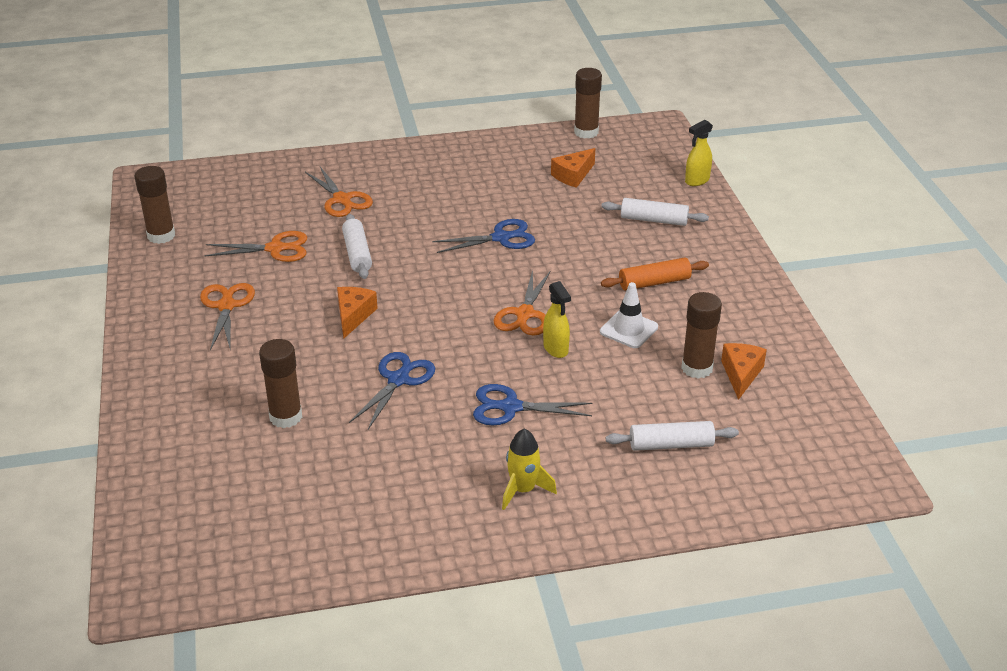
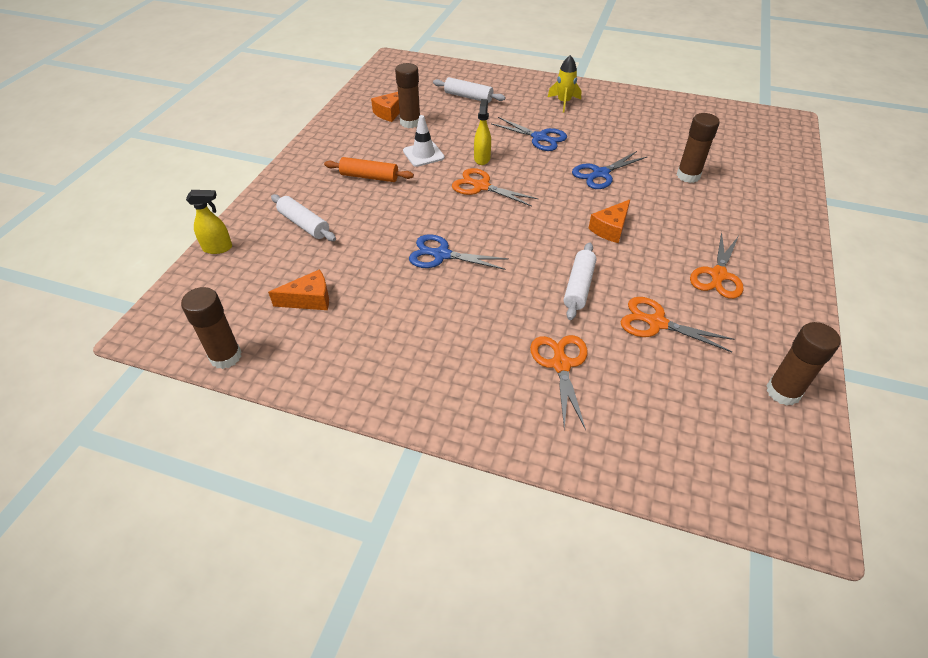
camera: 150 degrees left, 10 degrees up
orange scissors [494,270,550,336] -> orange scissors turned 105 degrees counterclockwise [452,168,539,207]

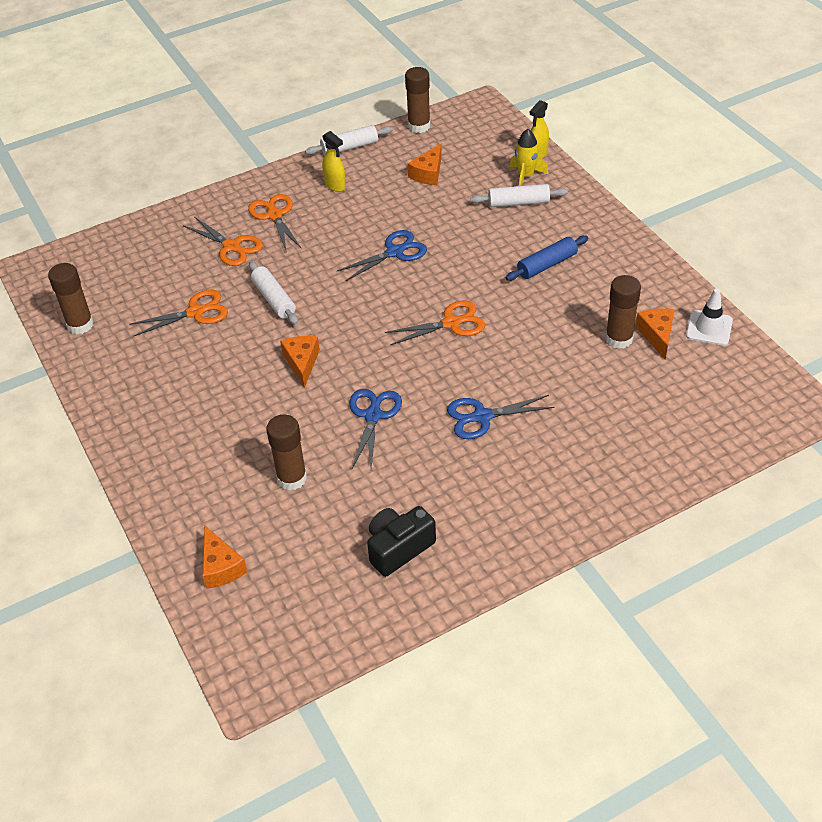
camera: 135 degrees right, 0 degrees up
orange rolling pin [324,157,414,182] -> blue rolling pin [506,235,588,281]
white traffic cone [403,115,445,167] -> white traffic cone moved to [686,289,733,346]
white rolling pin [433,77,506,103] -> white rolling pin moved to [305,125,392,155]
yellow spray bottle [474,99,491,165] -> yellow spray bottle moved to [322,131,346,192]
yellow rocket [548,55,581,113] -> yellow rocket moved to [510,129,548,186]
orange scissors [690,232,744,299] -> orange scissors moved to [248,194,302,253]
none -> orange cheese [202,525,247,589]
none -> black camera [367,506,436,577]

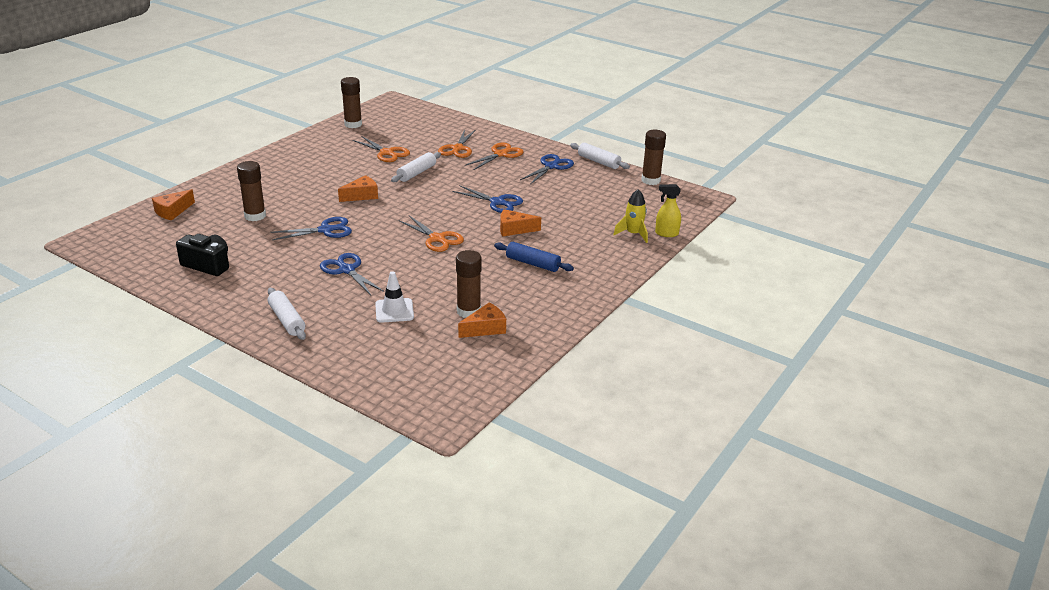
camera: 60 degrees right, 15 degrees down
yellow spray bottle [322,131,346,192] -> blue scissors [520,154,574,184]
orange cheese [407,144,442,185] -> orange cheese moved to [500,209,541,237]
white rolling pin [470,184,568,207] -> white rolling pin moved to [268,288,306,340]
white traffic cone [686,289,733,346] -> white traffic cone moved to [375,271,414,323]

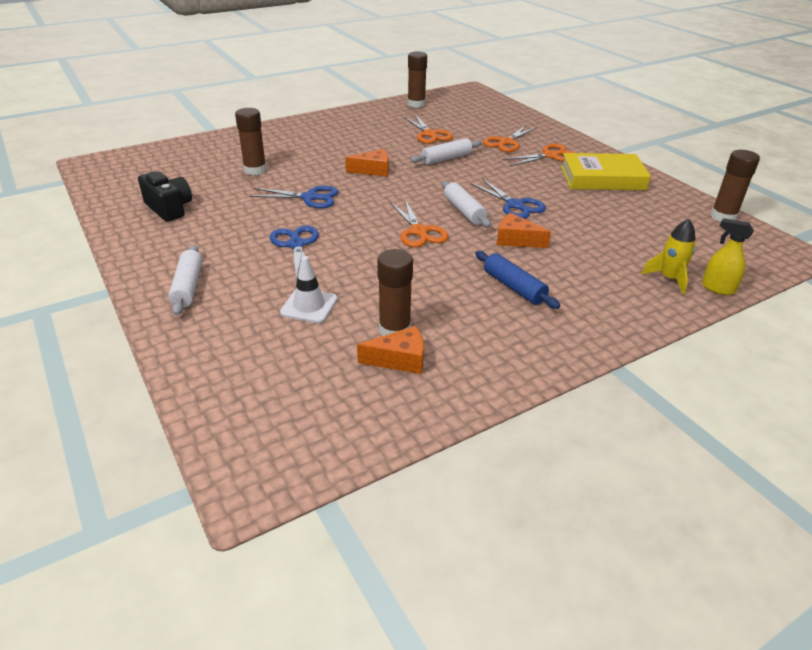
camera: 25 degrees right, 5 degrees up
orange cheese [152,189,195,220] -> none
blue scissors [520,154,574,184] -> yellow book [561,153,651,190]
white rolling pin [570,143,630,169] -> white rolling pin moved to [442,181,491,227]

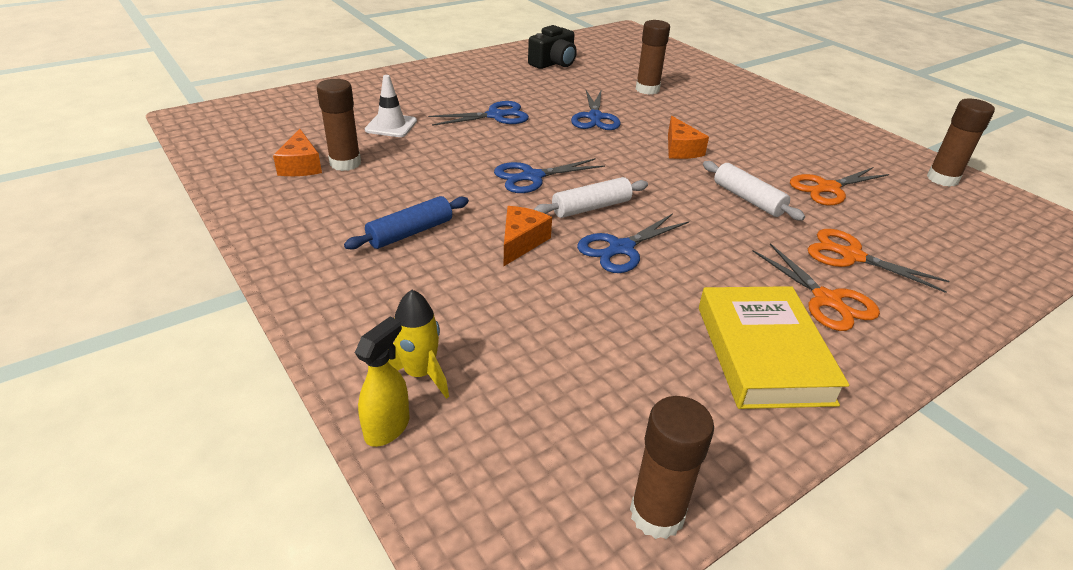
camera: 85 degrees right, 0 degrees up
white rolling pin [168,245,203,315] -> none
orange scissors [391,199,449,247] -> blue scissors [494,158,605,193]

